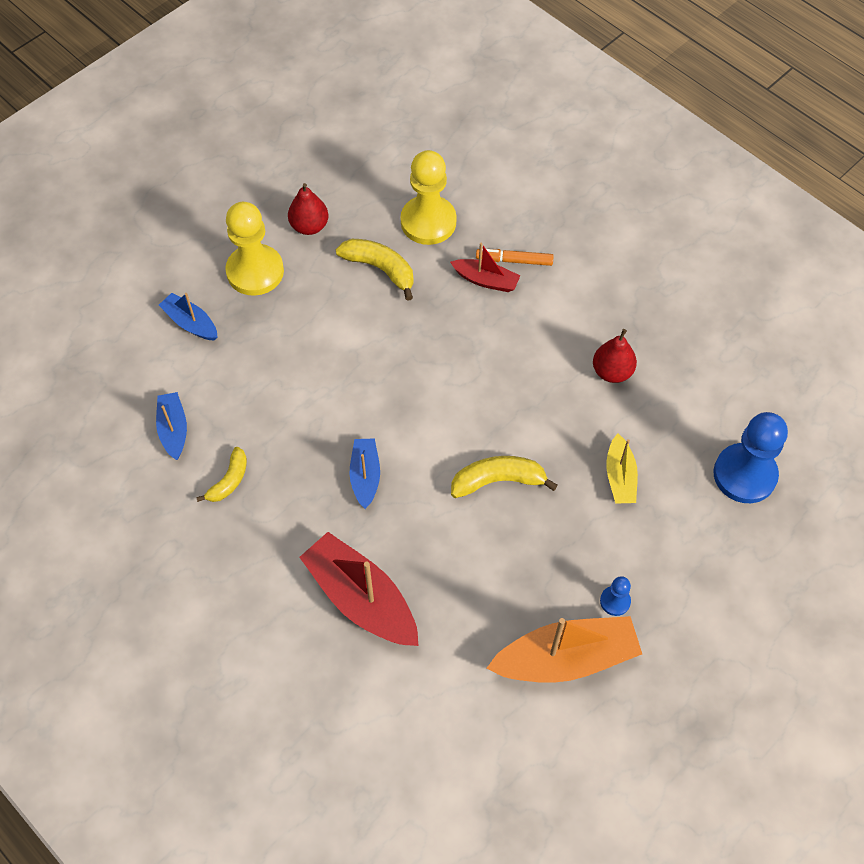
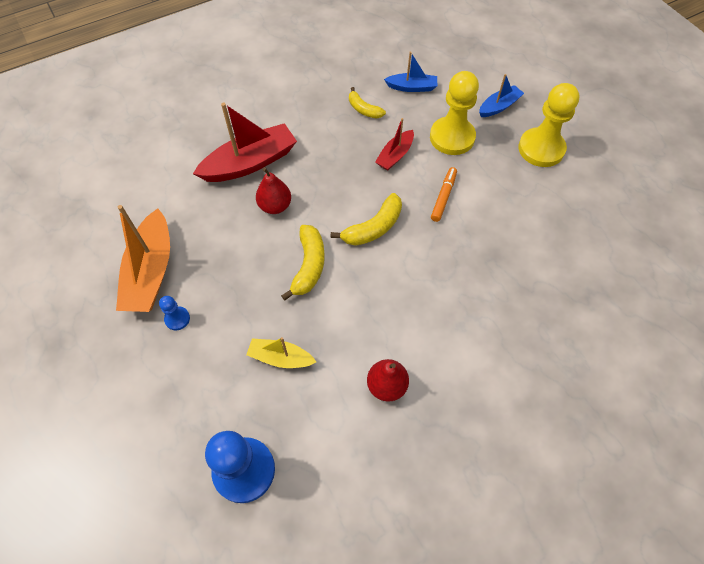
camera: 105 degrees right, 0 degrees up
red pear [288,183,328,235] -> red pear moved to [256,167,291,214]
yellow banana [336,239,414,301] -> yellow banana moved to [331,193,402,246]
blue boat [350,438,380,509] -> none
yellow pawn [401,150,457,245] -> yellow pawn moved to [430,71,479,155]
red boat [450,243,521,292] -> red boat moved to [375,118,414,171]
orange marker [476,249,554,266] -> orange marker moved to [431,167,457,222]

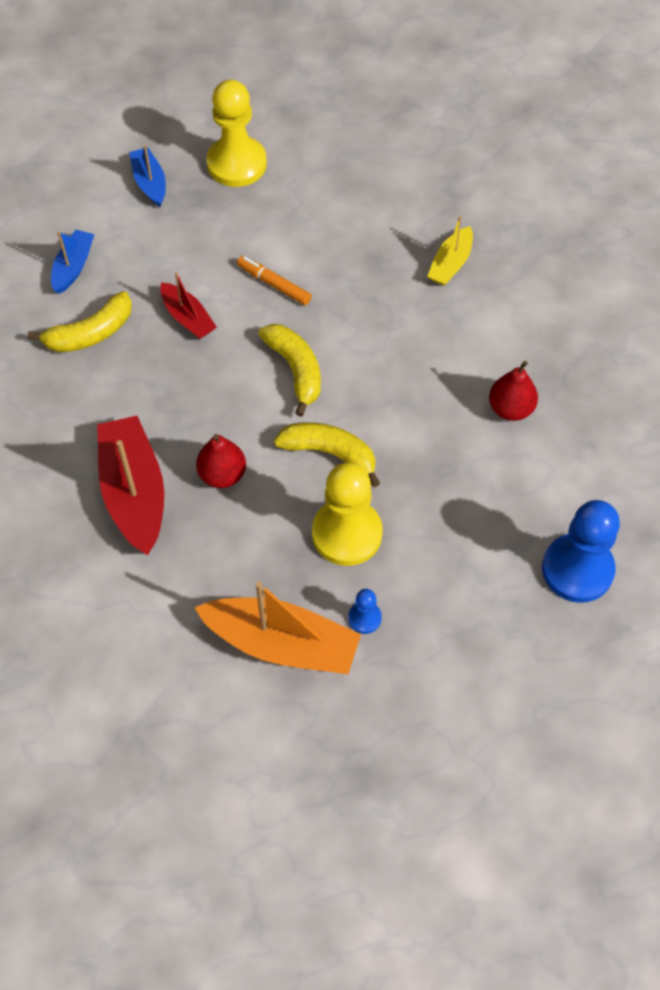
camera: 75 degrees left, 0 degrees up
yellow boat [246,337,316,368] -> yellow boat moved to [427,216,473,286]
yellow banana [349,87,386,119] -> yellow banana [28,291,132,352], size x1.51
yellow pawn [430,71,479,155] -> yellow pawn moved to [312,463,383,566]

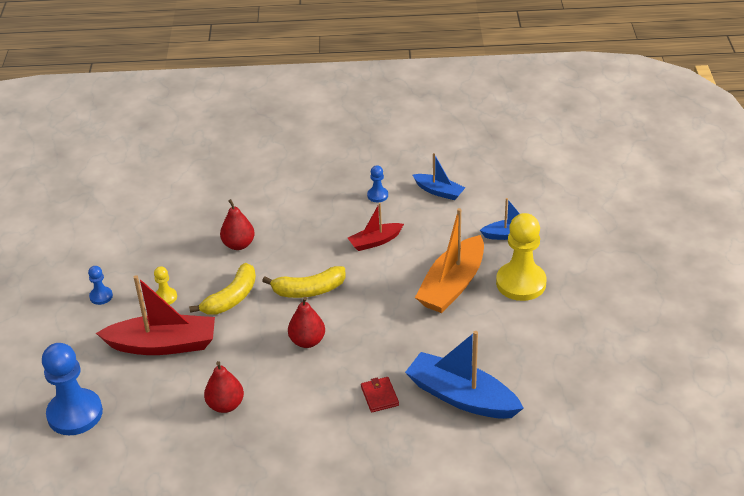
camera: 105 degrees right, 20 degrees down
yellow banana [28,291,132,352] -> blue pawn [367,165,388,202]
red boat [97,416,164,555] -> red boat moved to [96,275,215,355]
orange boat [194,581,361,674] -> orange boat moved to [415,208,484,313]
orange marker [237,256,312,305] -> none
yellow pawn [312,463,383,566] -> yellow pawn [154,266,177,305], size x0.46
yellow boat [427,216,473,286] -> red wallet [361,377,399,412]
none -> red pear [288,297,325,348]
none -> blue boat [405,331,524,419]

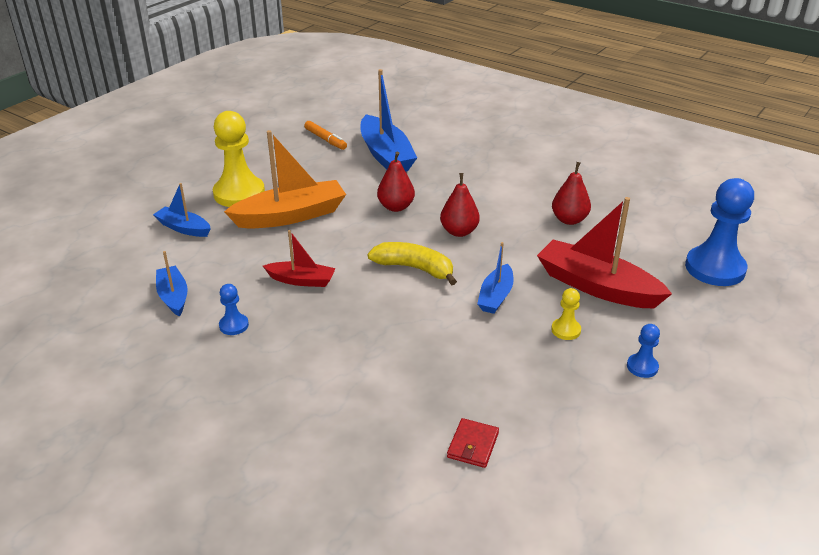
camera: 145 degrees left, 5 degrees down
yellow banana [189,263,256,315] -> blue boat [477,242,514,314]
red pear [220,199,255,250] -> red pear moved to [377,152,415,212]
red wallet [361,377,399,412] -> red wallet moved to [447,418,499,468]
none -> orange marker [304,121,347,150]

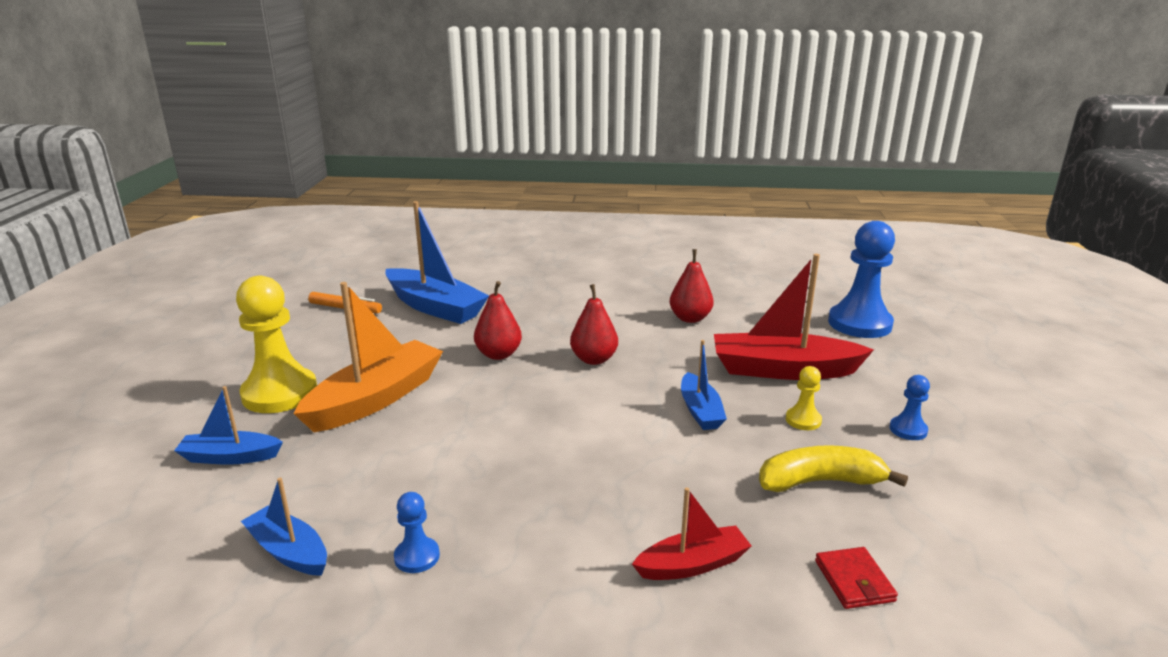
camera: 30 degrees left, 10 degrees down
red boat [263,230,336,287] -> red boat moved to [632,487,751,580]
yellow banana [368,242,457,285] -> yellow banana moved to [759,445,908,492]

